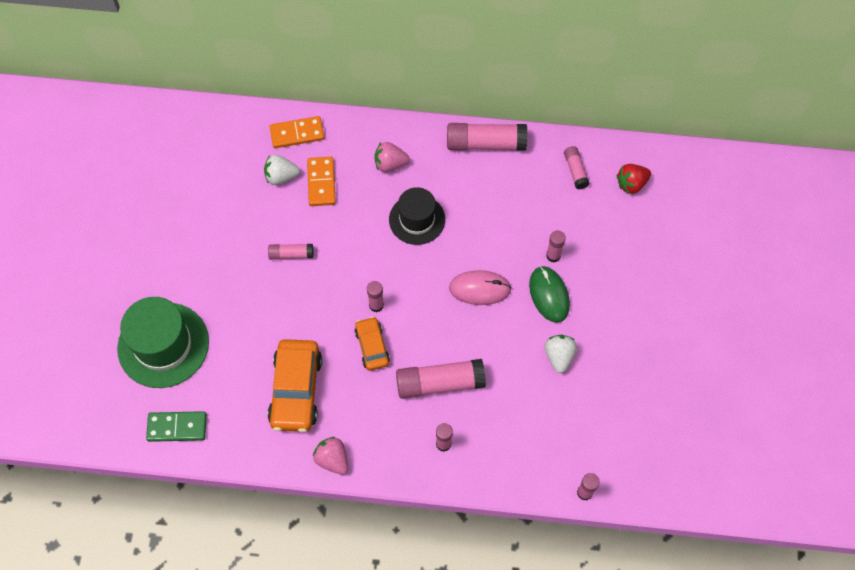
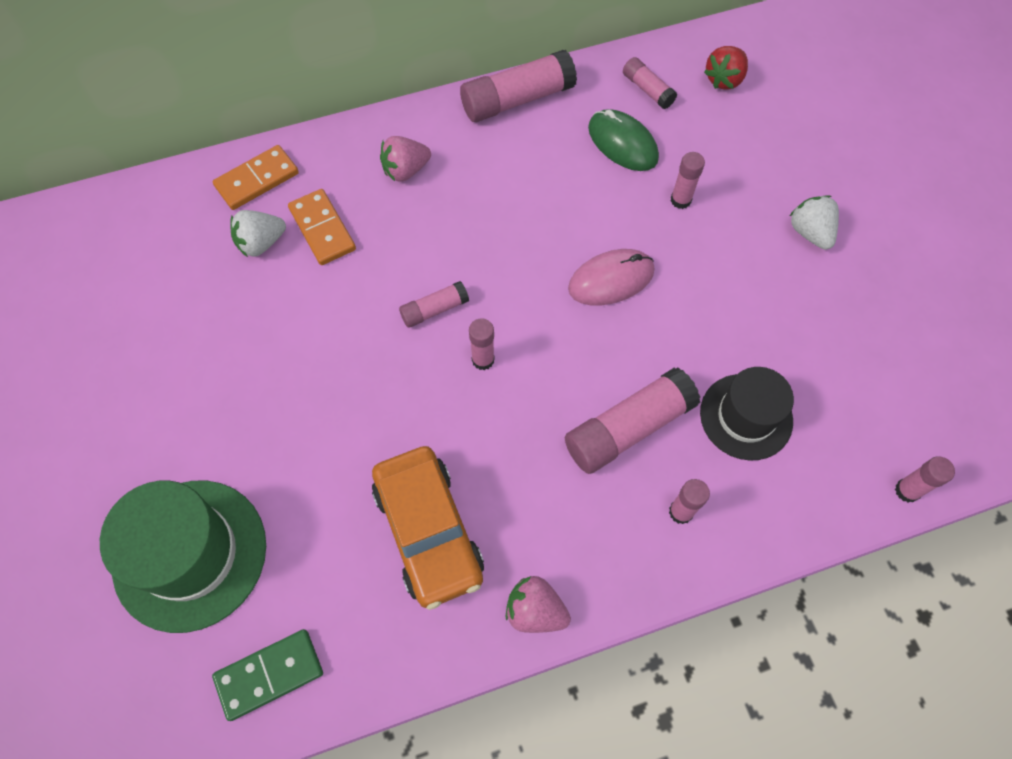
camera: 25 degrees left, 0 degrees up
pink glue stick [268,244,313,260] -> pink glue stick moved to [399,281,469,328]
orange car [355,316,390,371] -> none
black hat [389,187,445,245] -> black hat moved to [700,367,794,460]
green mouse [529,266,570,323] -> green mouse moved to [588,109,659,171]
white strawberry [545,335,577,373] -> white strawberry moved to [790,195,839,250]

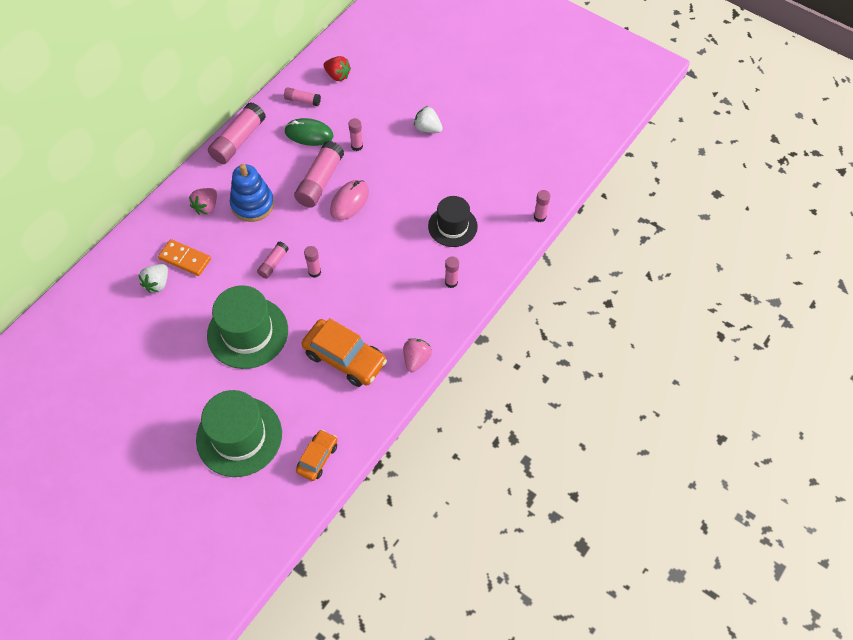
camera: 35 degrees left, 5 degrees down
green domino [212,629,323,721] -> orange car [296,430,337,481]
orange domino [213,145,299,210] -> none
pink strawberry [505,576,571,633] -> pink strawberry turned 120 degrees clockwise [403,339,432,372]
pink glue stick [565,367,700,474] -> pink glue stick moved to [294,141,344,208]
red strawberry [704,46,748,90] -> red strawberry turned 60 degrees counterclockwise [323,56,351,81]
none -> green hat [207,285,288,369]
none -> blue stacking toy [230,164,274,222]

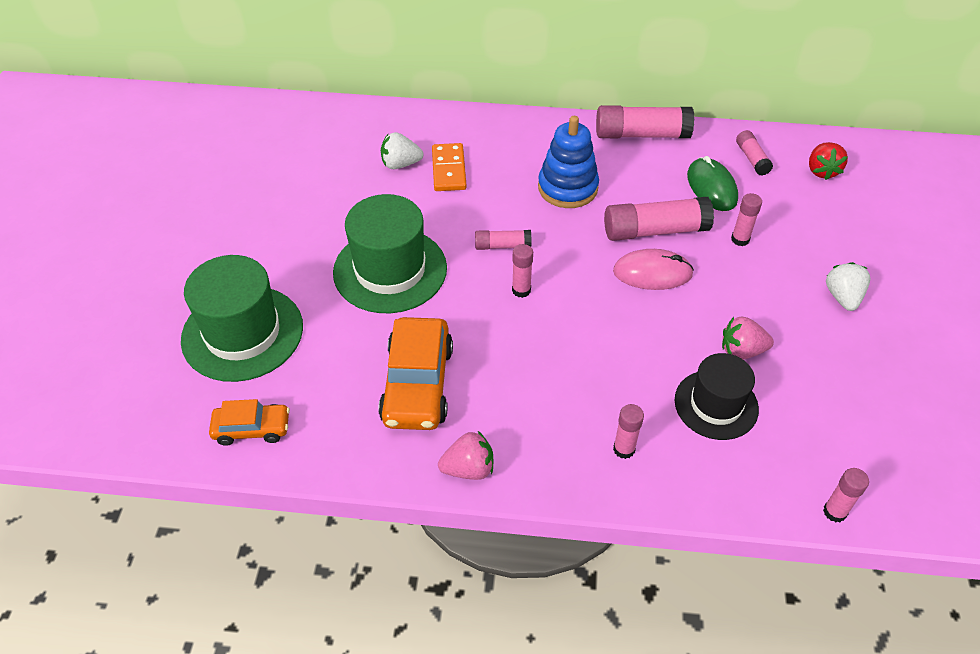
camera: 60 degrees right, 10 degrees down
pink strawberry [189,188,217,215] -> pink strawberry moved to [722,316,774,360]

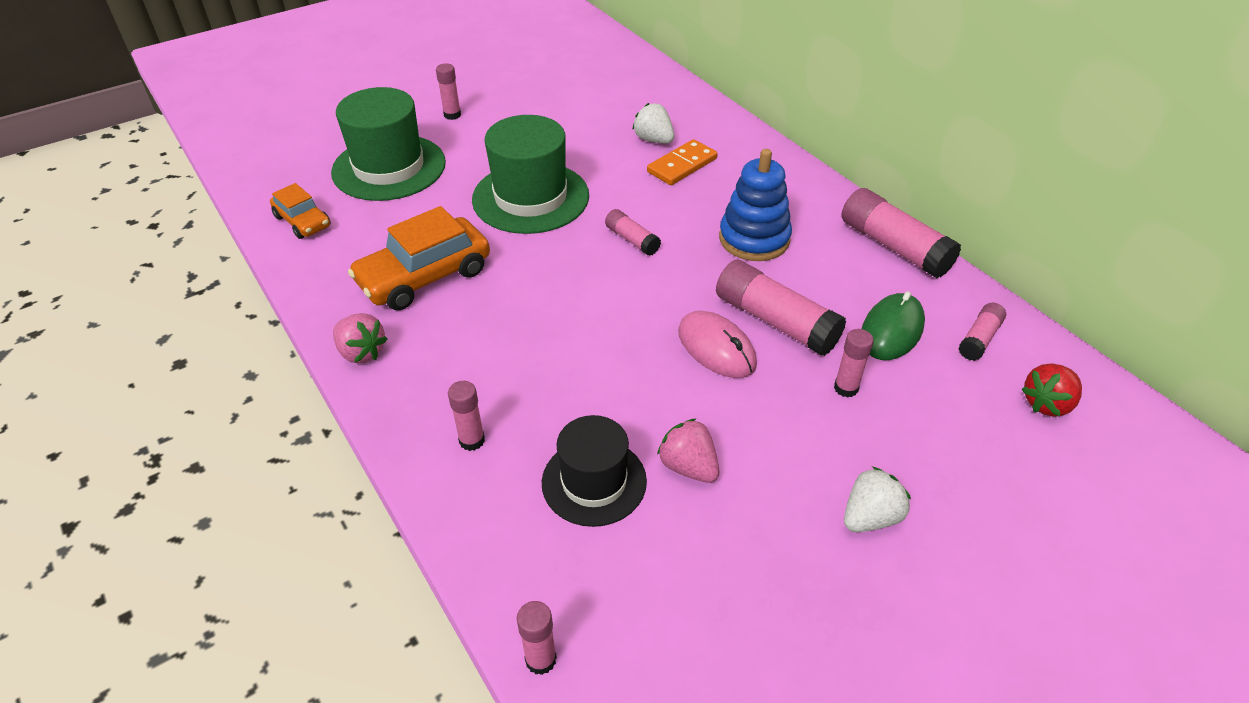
camera: 50 degrees right, 5 degrees down
pink glue stick [512,244,533,298] -> pink glue stick moved to [436,63,461,120]

